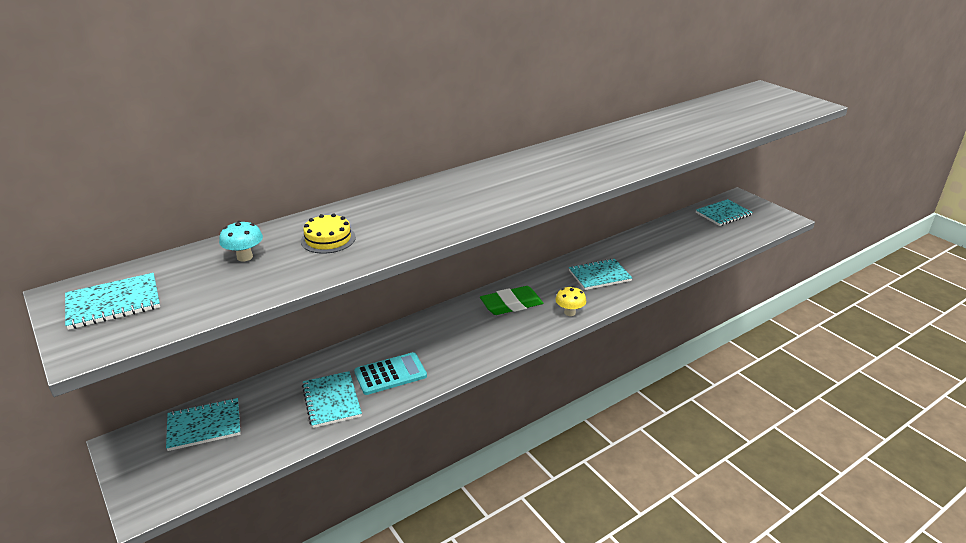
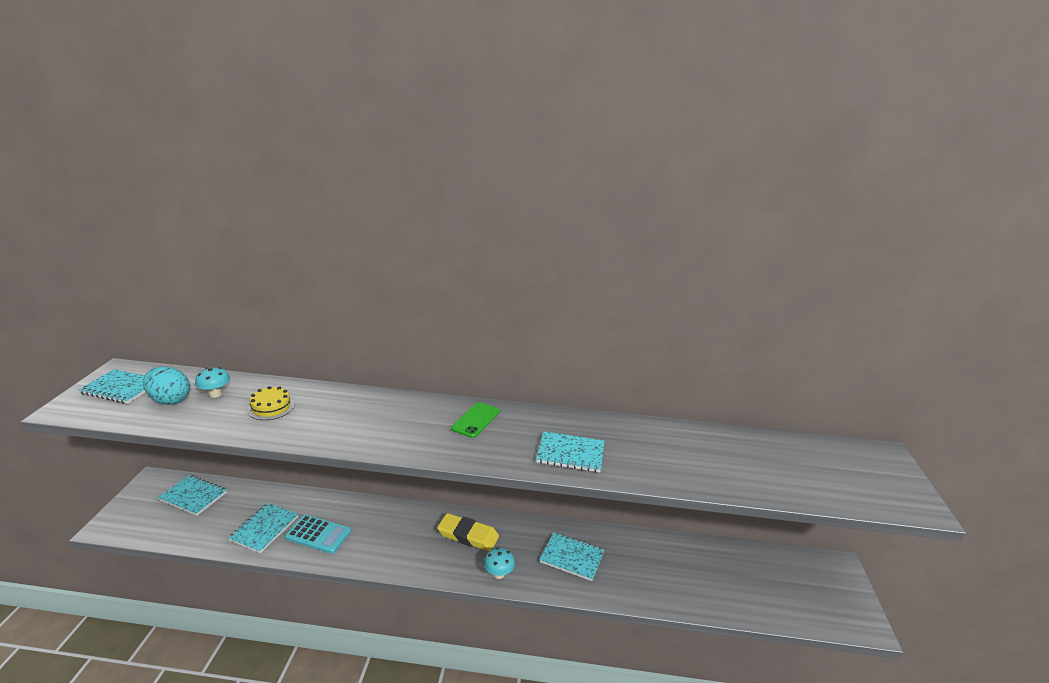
camera: 40 degrees right, 5 degrees down
green eraser [480,286,543,315] -> yellow eraser [437,513,499,551]
yellow mushroom [555,286,586,316] -> turquoise mushroom [484,547,515,579]
turquoise notebook [696,199,753,226] -> turquoise notebook moved to [536,431,604,472]
none -> turquoise egg [143,367,190,405]
none -> green phone [451,402,500,438]

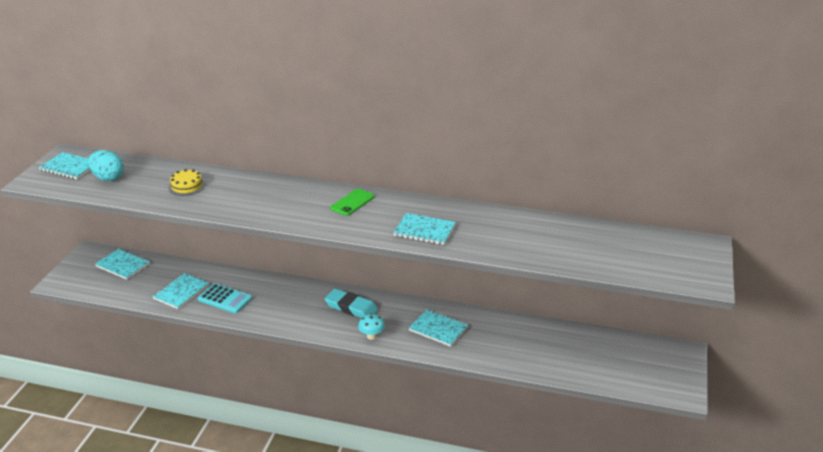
camera: 10 degrees right, 5 degrees up
turquoise mushroom [195,367,230,398] -> none
yellow eraser [437,513,499,551] -> turquoise eraser [324,289,378,318]

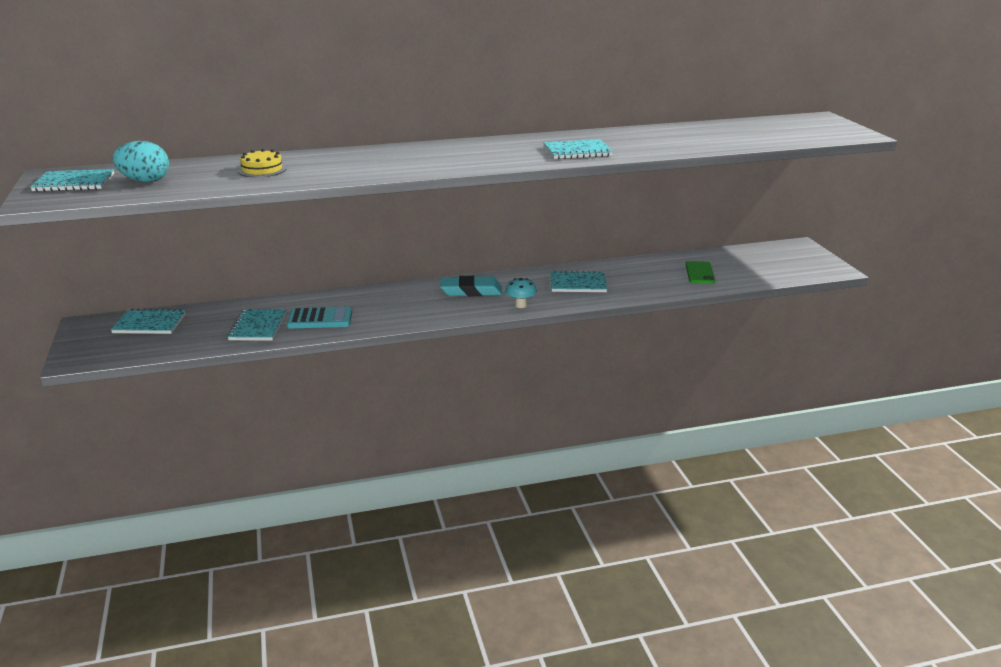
camera: 30 degrees left, 5 degrees down
green phone [330,189,374,216] -> green phone moved to [686,261,715,284]

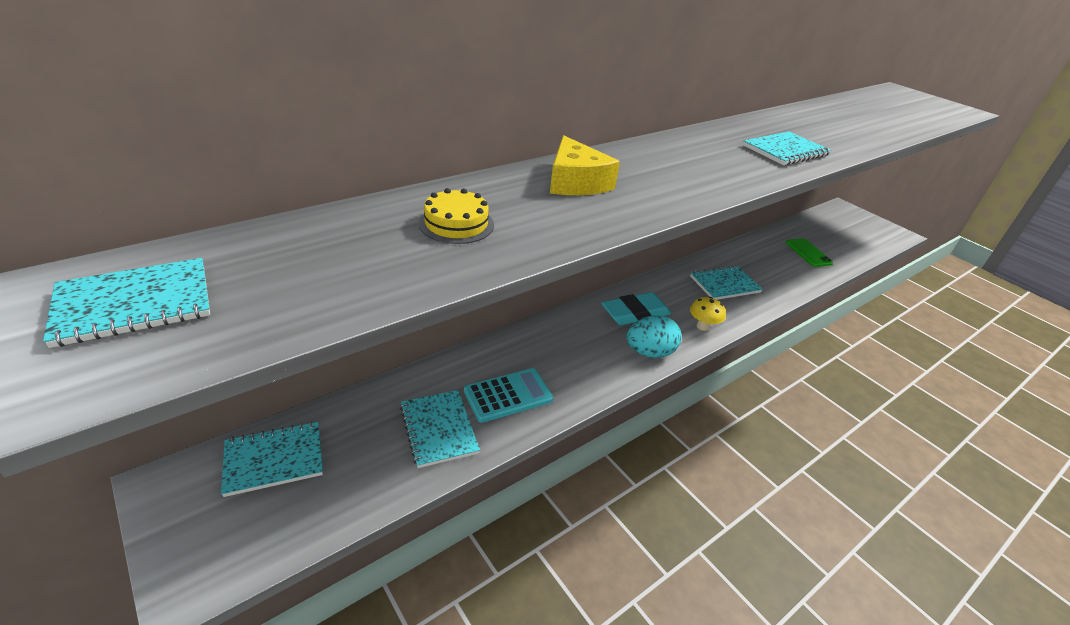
camera: 25 degrees left, 10 degrees up
turquoise egg [113,141,169,183] -> turquoise egg moved to [626,315,682,358]
turquoise mushroom [505,278,537,308] -> yellow mushroom [690,297,726,331]
none -> yellow cheese [550,135,620,195]

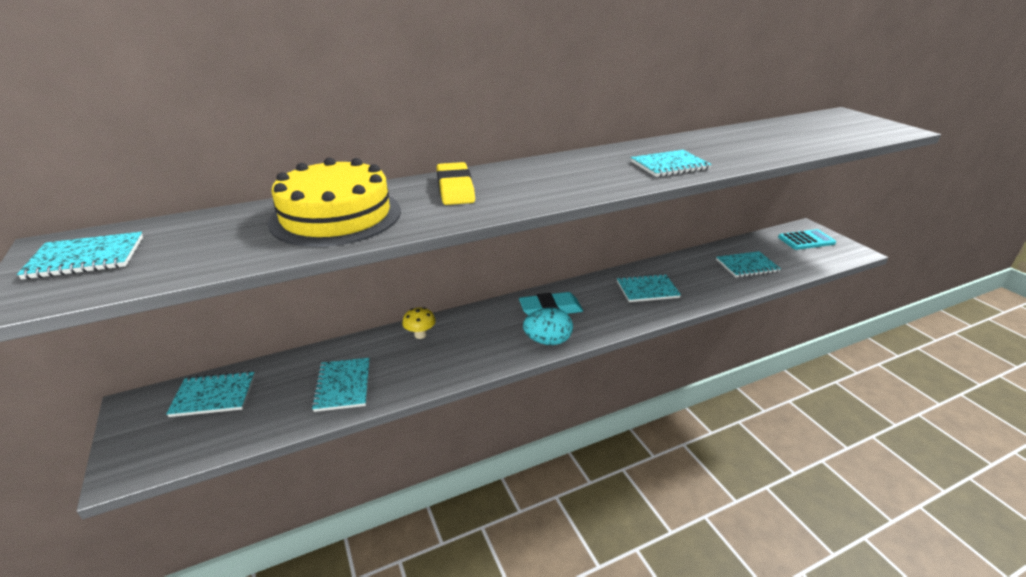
camera: 15 degrees right, 5 degrees down
yellow cake [418,188,494,244] -> yellow cake [268,158,401,247], size x2.23
turquoise calculator [464,368,553,423] -> turquoise calculator moved to [778,229,836,250]
yellow cheese [550,135,620,195] -> yellow eraser [437,162,475,205]
yellow mushroom [690,297,726,331] -> yellow mushroom moved to [402,307,436,339]
green phone [786,238,833,267] -> turquoise notebook [716,251,781,278]

